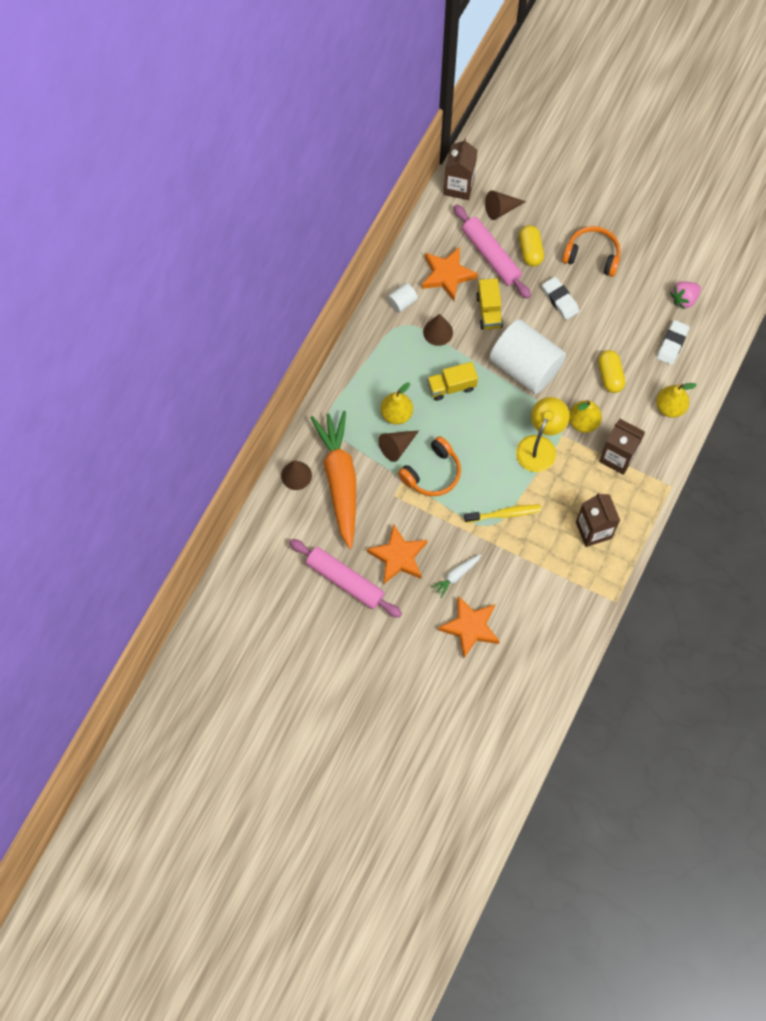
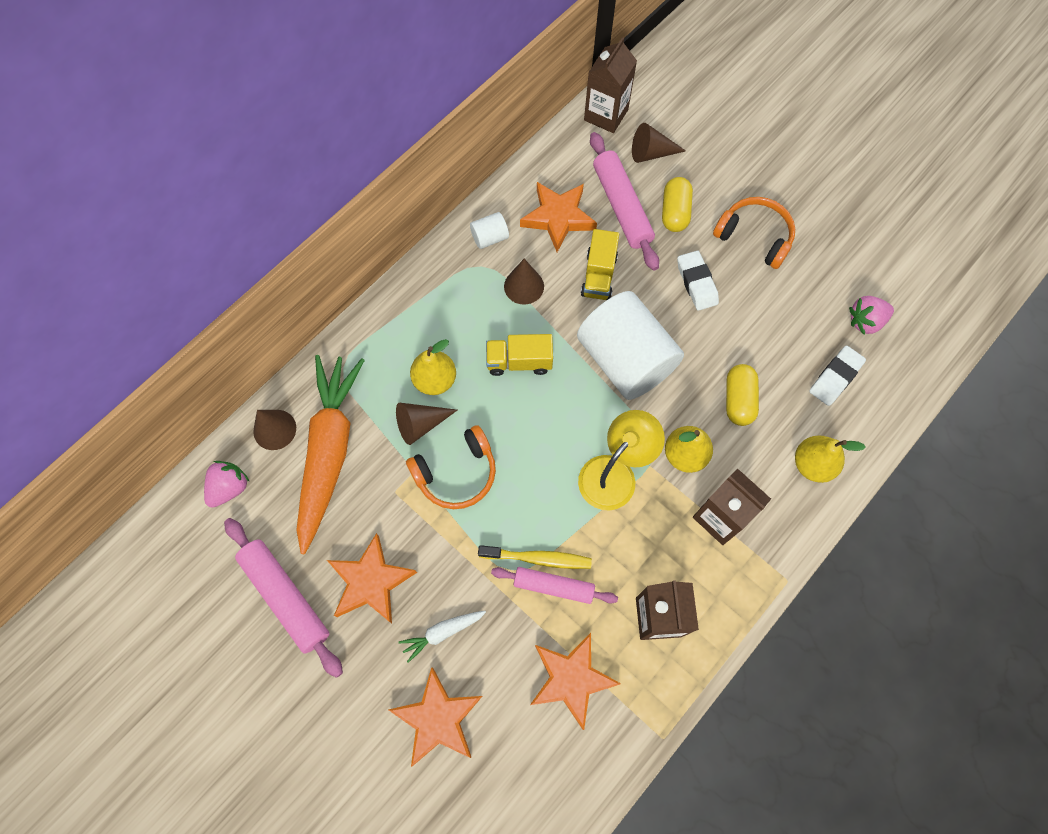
camera: 15 degrees right, 0 degrees up
none -> pink strawberry [204,461,249,508]
none -> pink rolling pin [491,567,618,604]
none -> orange star [530,633,621,730]

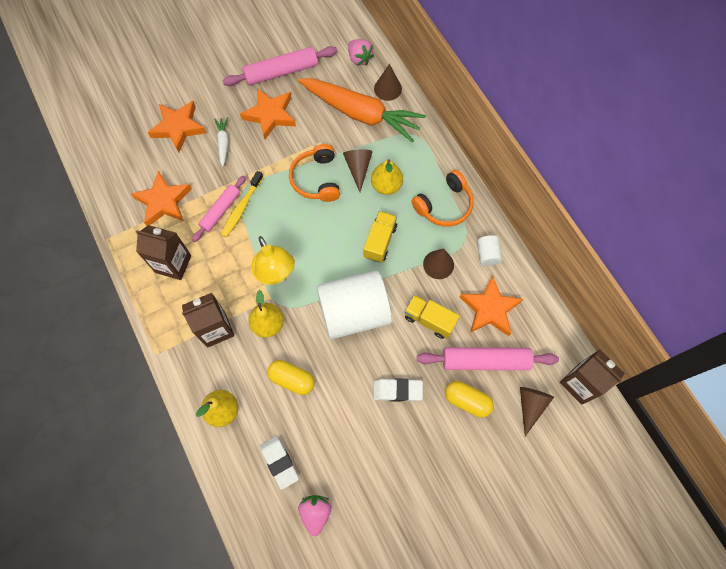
camera: 110 degrees right, 0 degrees up
orange headphones [713,197,795,269] -> orange headphones moved to [411,170,474,227]

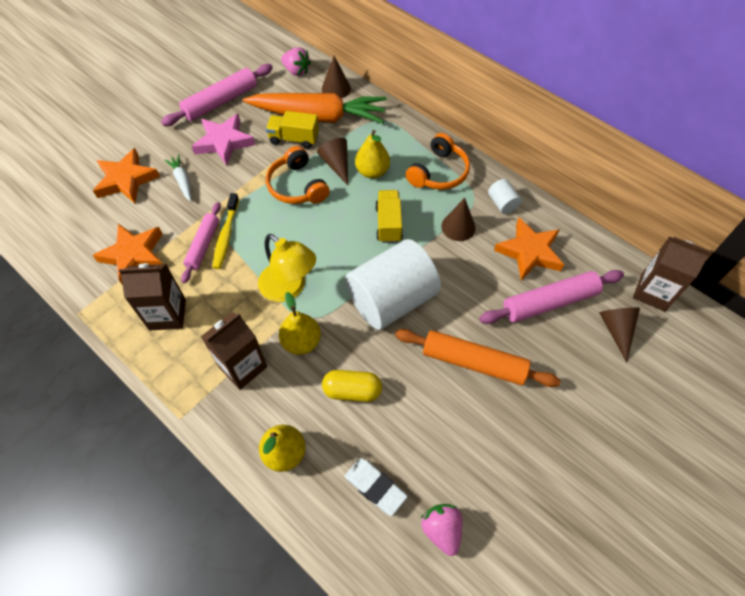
camera: 20 degrees left, 10 degrees down
orange star [240,88,296,139] -> pink star [191,114,255,166]
white eraser [374,379,423,402] -> orange rolling pin [395,329,560,387]
yellow truck [404,295,460,339] -> yellow truck moved to [266,111,319,149]
yellow capsule [445,381,494,418] -> none

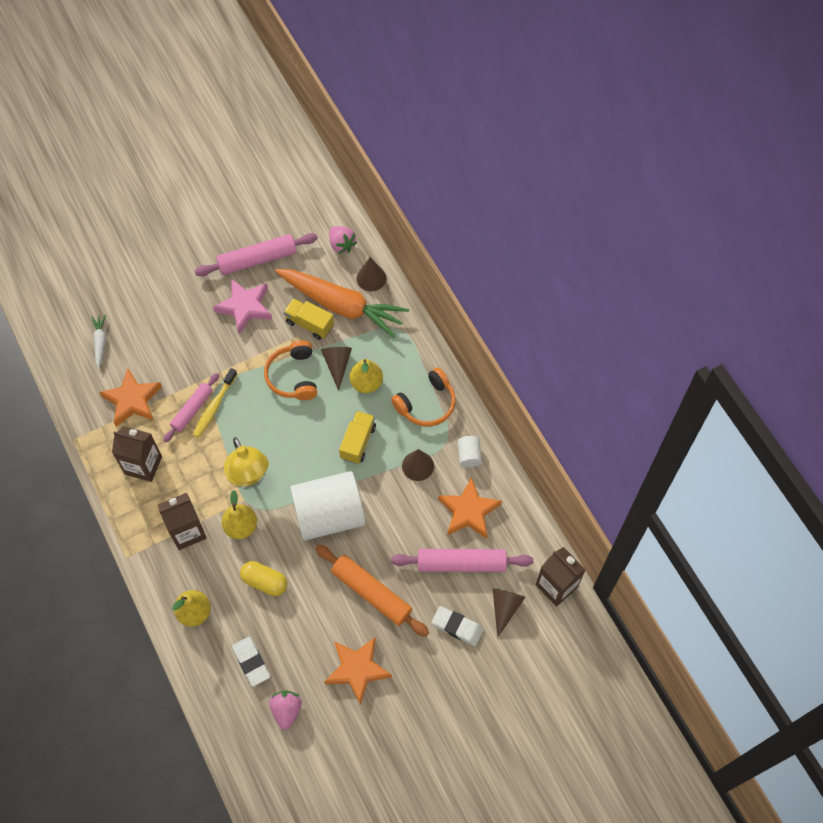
camera: 20 degrees right, 5 degrees up
orange star [93,148,160,203] -> orange star moved to [324,638,392,705]
white carrot [164,154,191,202] -> white carrot moved to [91,315,106,368]
none -> white eraser [432,606,483,646]

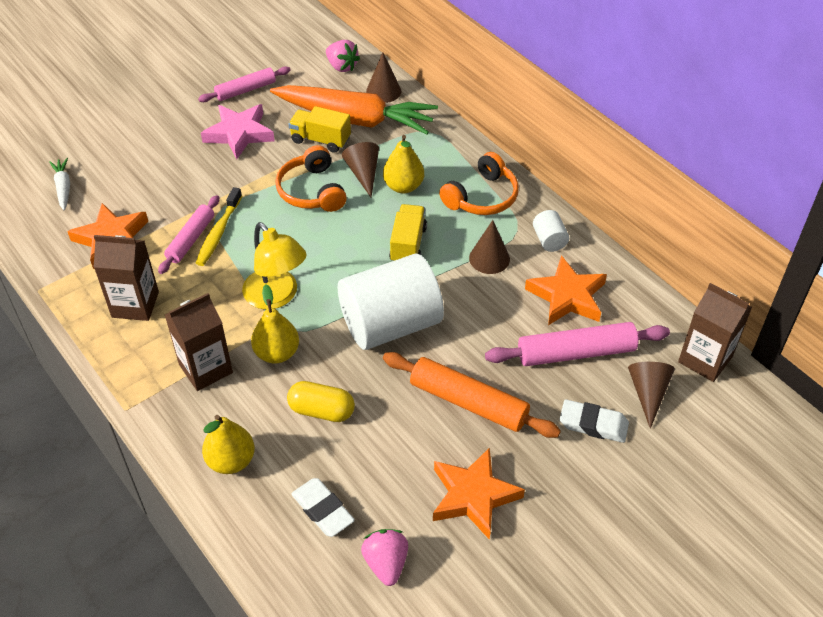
camera: 10 degrees left, 15 degrees down
pink rolling pin [195,233,318,276] -> pink rolling pin [198,66,291,102], size x0.66

